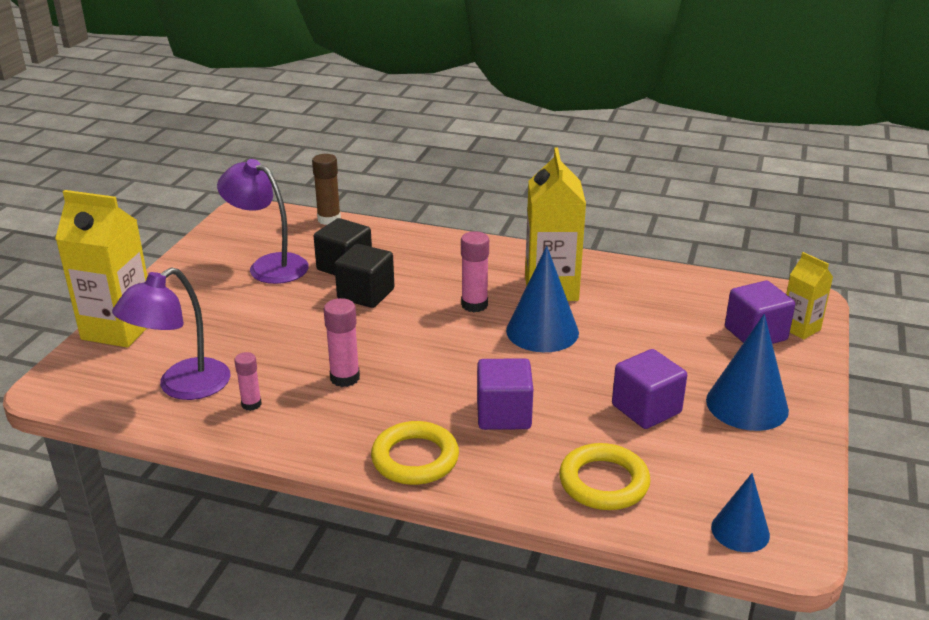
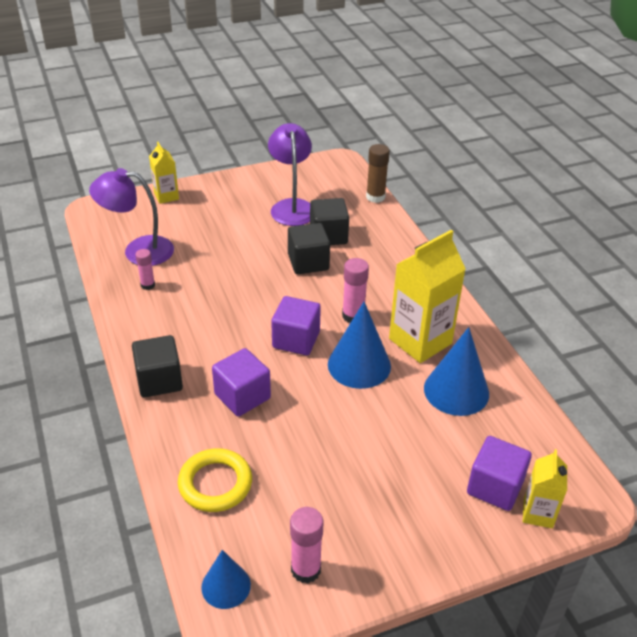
camera: 50 degrees right, 10 degrees up
yellow carton [55,190,148,348] -> yellow carton [149,142,179,204], size x0.54
pink glue stick [324,298,360,387] -> pink glue stick moved to [290,507,323,583]
yellow ring [371,421,459,485] -> black cube [132,335,183,397]
purple cube [612,349,687,429] -> purple cube moved to [271,296,321,355]
blue cone [706,314,789,431] -> blue cone moved to [424,327,489,416]

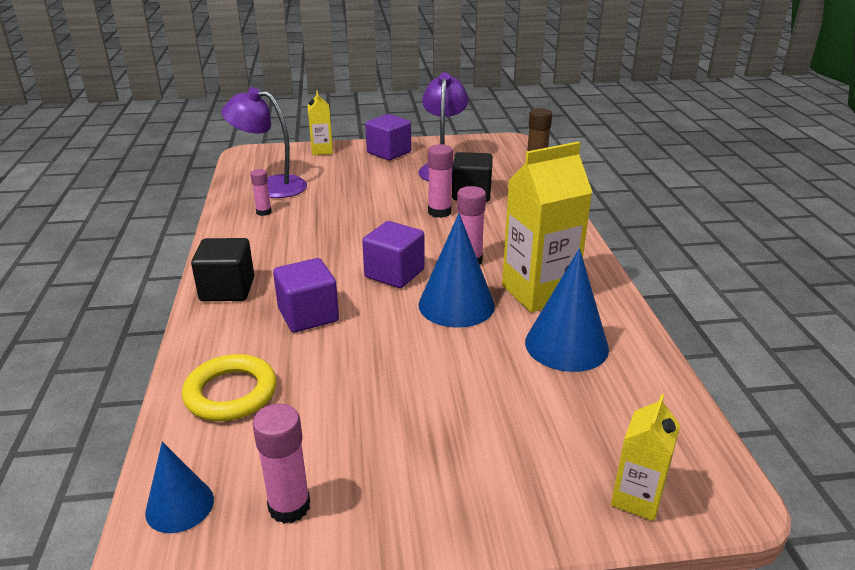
camera: 15 degrees right, 10 degrees down
black cube [288,223,330,274] -> pink glue stick [428,144,453,218]
purple cube [467,436,532,511] -> purple cube moved to [365,114,411,160]

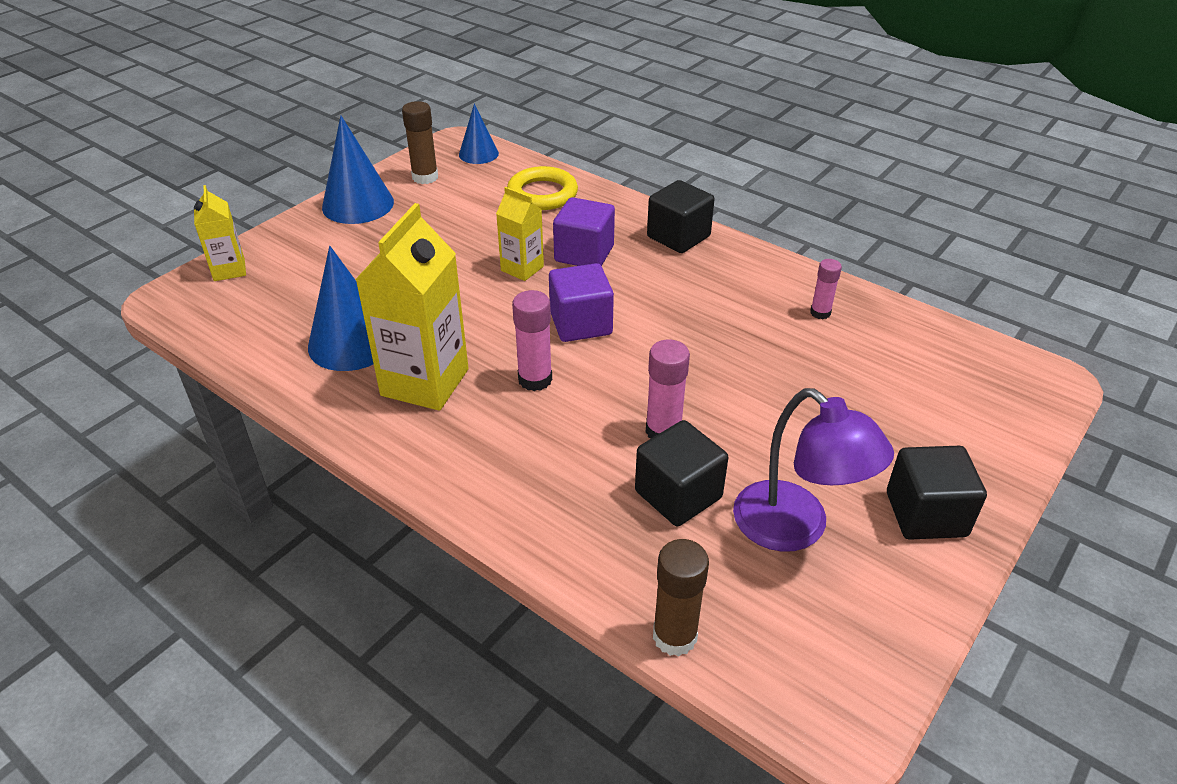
camera: 135 degrees right, 10 degrees up
purple lamp [222,87,307,198] -> none
pink glue stick [252,404,310,524] -> brown glue stick [402,101,438,184]
yellow carton [308,91,333,155] -> yellow carton moved to [496,187,544,281]
purple cube [365,114,411,160] -> black cube [887,446,987,540]
blue cone [419,213,495,328] -> blue cone moved to [322,115,394,224]

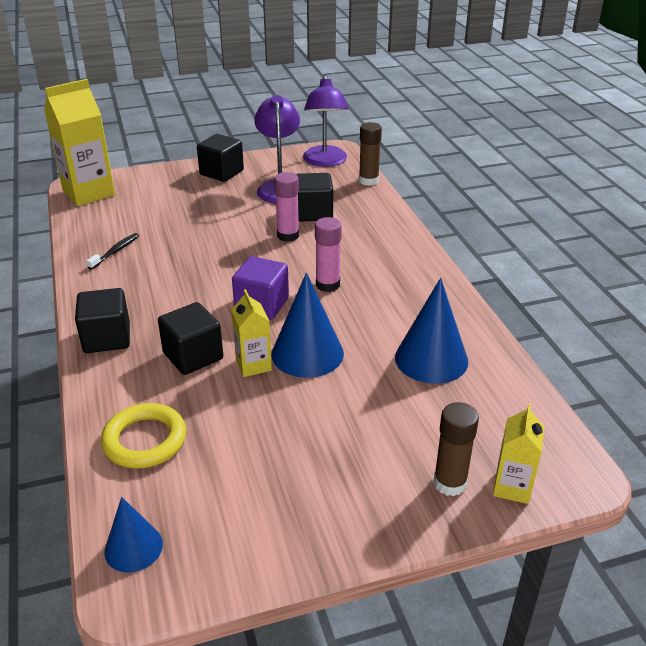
camera: 145 degrees left, 5 degrees down
blue cone [322,115,394,224] -> blue cone moved to [271,273,344,378]
yellow carton [355,203,469,411] -> yellow carton moved to [44,79,115,206]
brown glue stick [402,101,438,184] -> brown glue stick moved to [434,402,479,496]
purple cube [553,197,615,266] -> black cube [158,302,223,375]
pink glue stick [810,259,842,319] -> black toothbrush [86,233,139,270]
none -> purple lamp [303,75,348,167]

